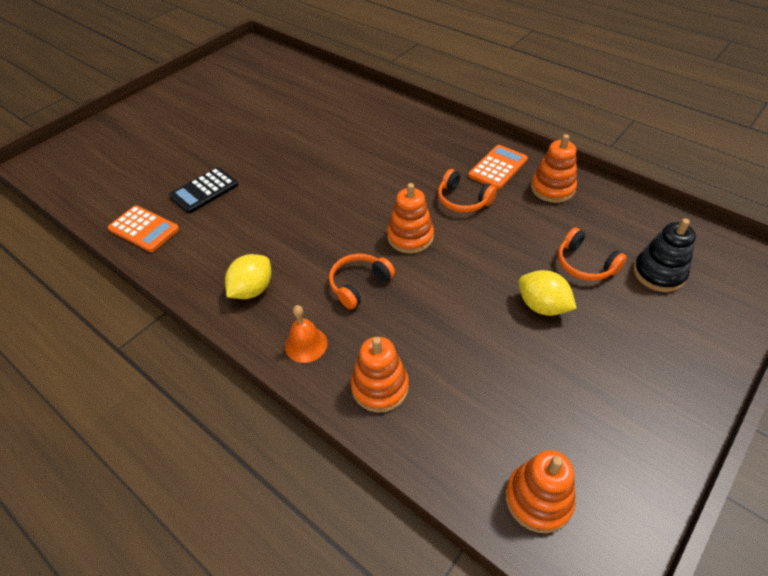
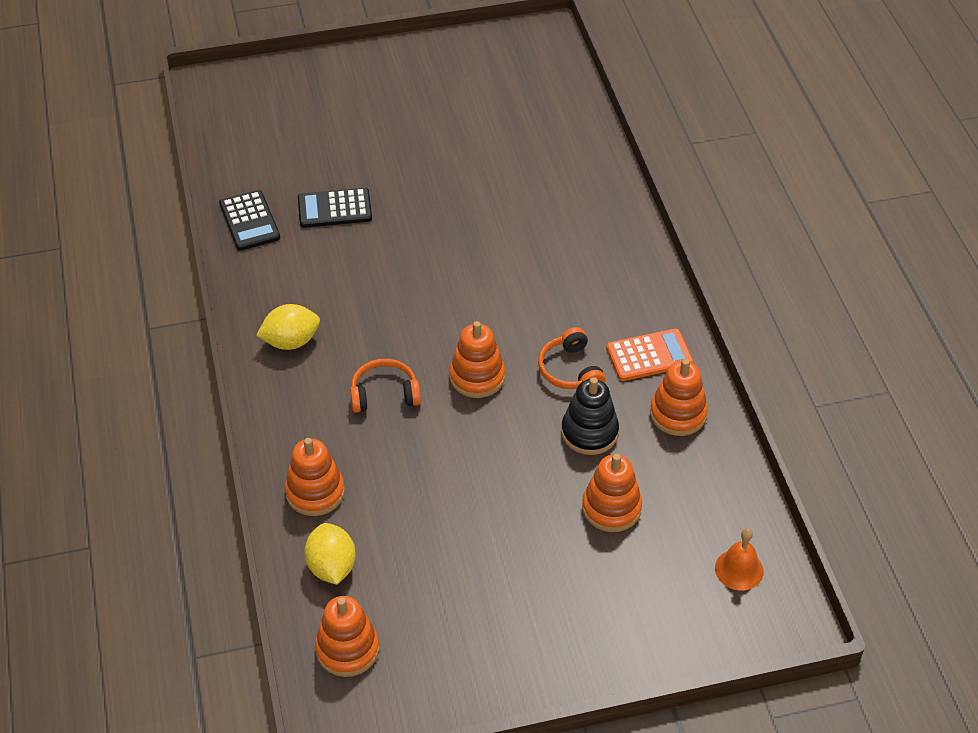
camera: 35 degrees right, 0 degrees up
orange calculator [108,205,179,252] -> black calculator [219,190,280,250]
orange bell [285,305,328,363] -> orange bell moved to [715,528,764,591]
yellow lemon [518,270,577,316] -> yellow lemon moved to [304,523,356,585]
orange headphones [558,227,627,281] -> orange stacking toy [582,454,642,532]
black stacking toy [633,218,696,292] -> black stacking toy moved to [561,377,619,455]

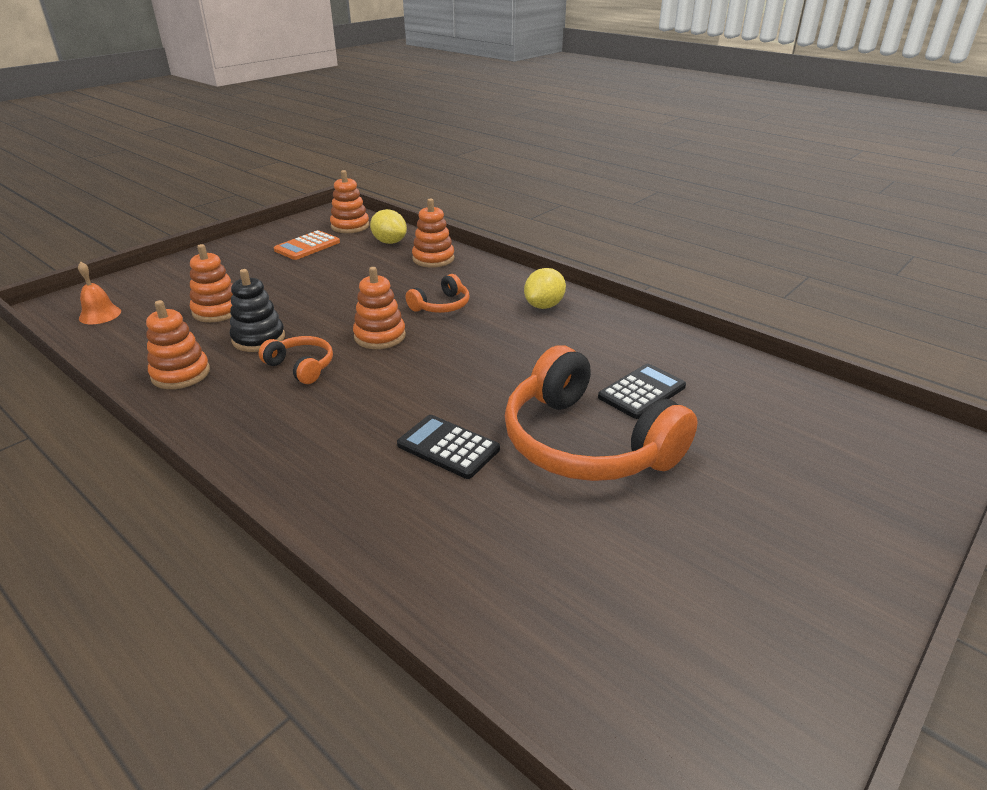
camera: 145 degrees right, 15 degrees down
black calculator [219,190,280,250] -> black calculator moved to [397,415,500,479]
orange calculator [606,329,693,381] -> orange calculator moved to [274,230,340,260]
none -> orange headphones [505,345,698,481]

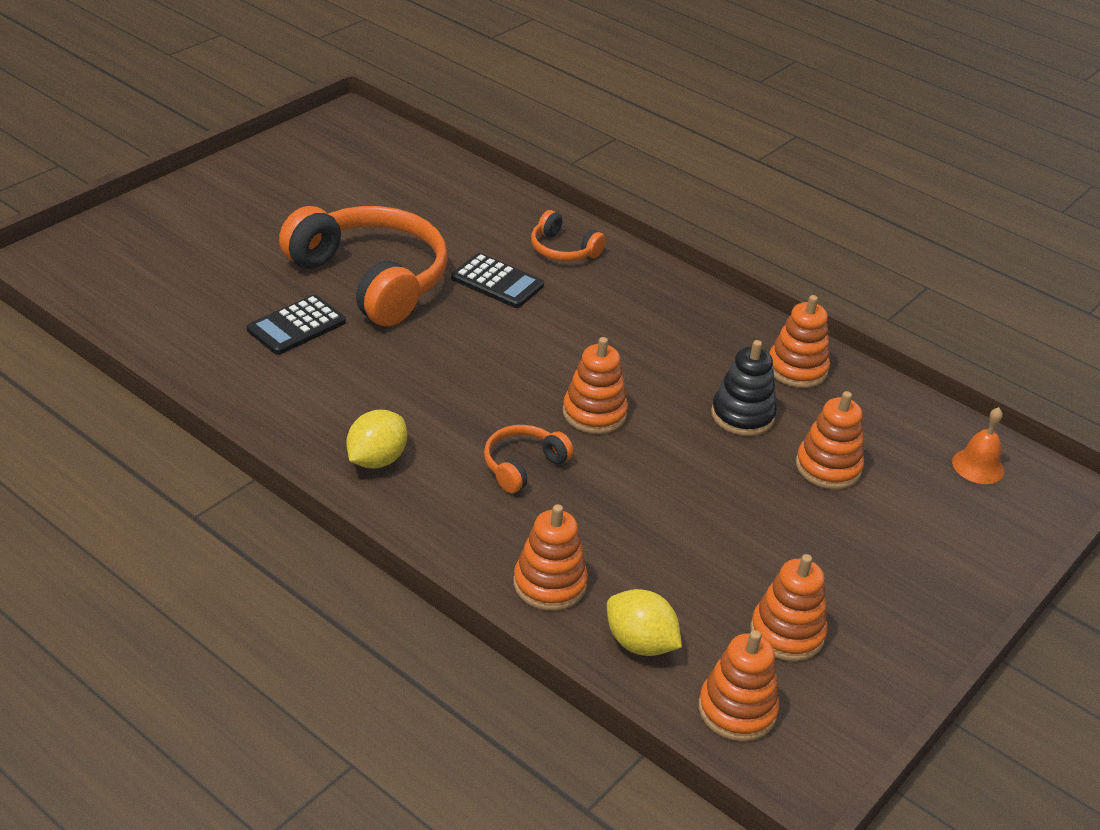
camera: 175 degrees right, 5 degrees up
orange headphones [259,336,333,384] -> orange headphones moved to [531,210,606,261]
orange calculator [274,230,340,260] -> orange stacking toy [750,554,827,661]

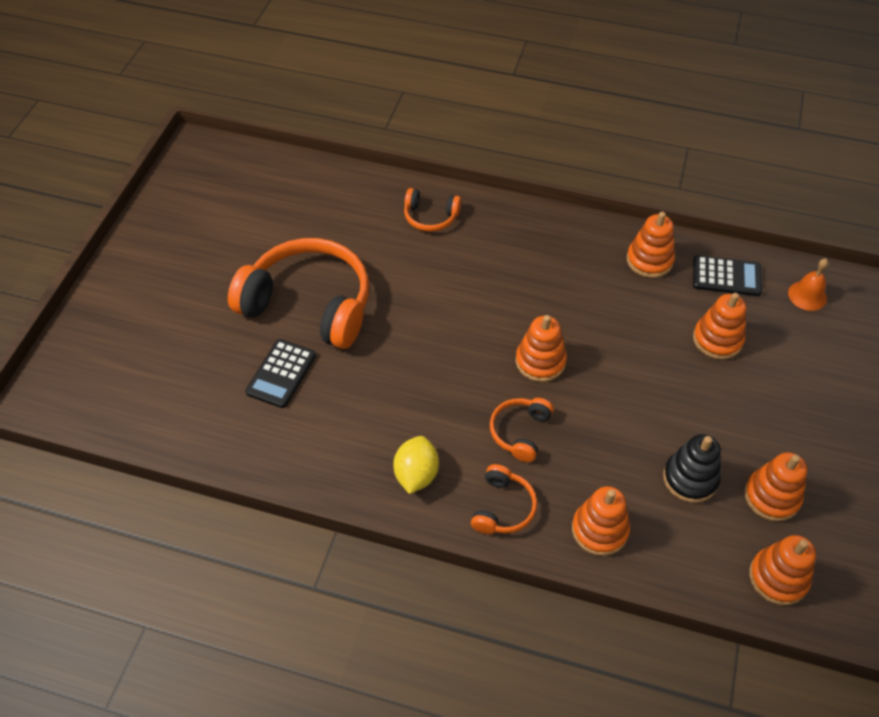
camera: 20 degrees left, 15 degrees up
black calculator [451,253,544,308] -> black calculator moved to [693,255,762,296]
yellow lemon [607,589,682,656] -> none
black stacking toy [711,340,777,436] -> black stacking toy moved to [663,434,721,503]
none -> orange headphones [471,464,537,534]

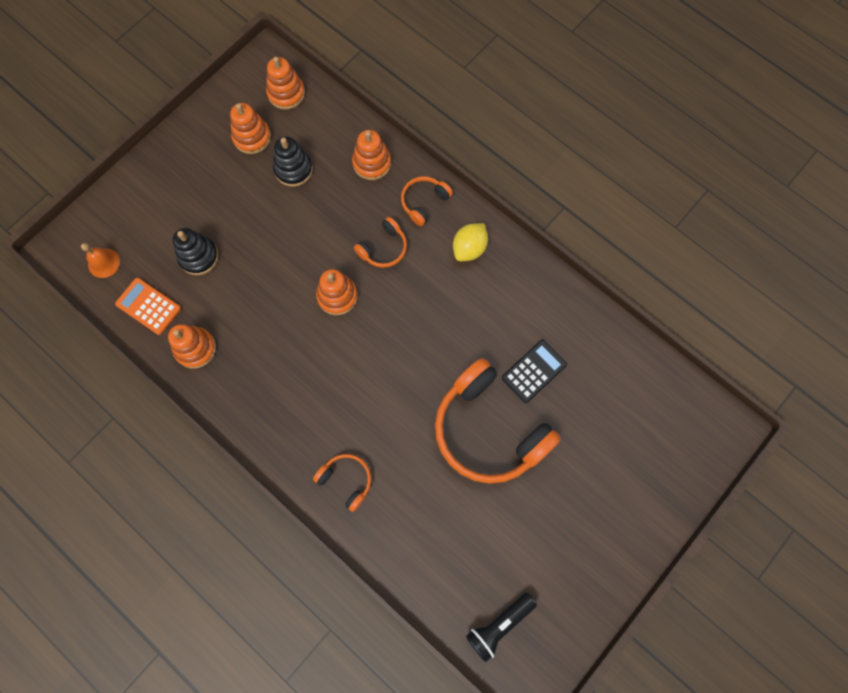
camera: 155 degrees left, 20 degrees up
black calculator [693,255,762,296] -> orange calculator [115,278,181,335]
orange stacking toy [693,293,746,360] -> black stacking toy [173,228,219,275]
none -> black flashlight [466,593,537,662]

